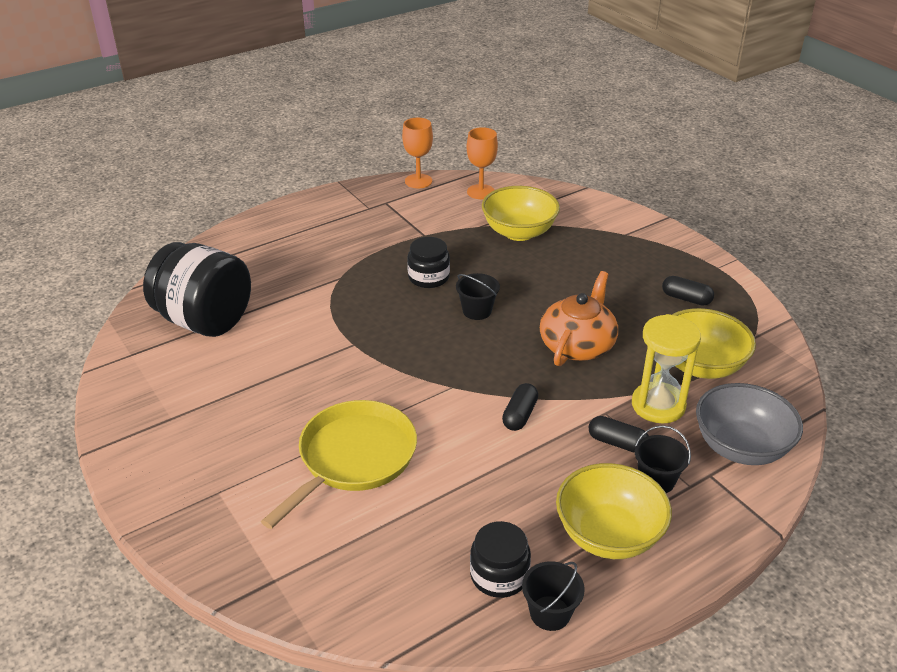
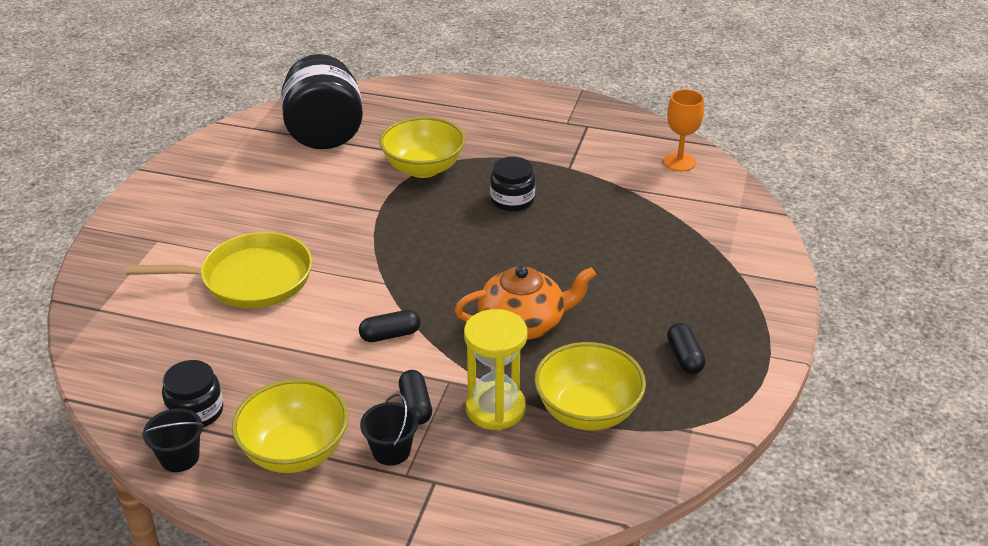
camera: 50 degrees right, 0 degrees up
orange goblet [402,118,433,188] -> none
black bucket [456,273,500,320] -> none
yellow bowl [482,186,560,241] -> yellow bowl moved to [380,117,465,178]
grey bowl [696,383,803,465] -> none

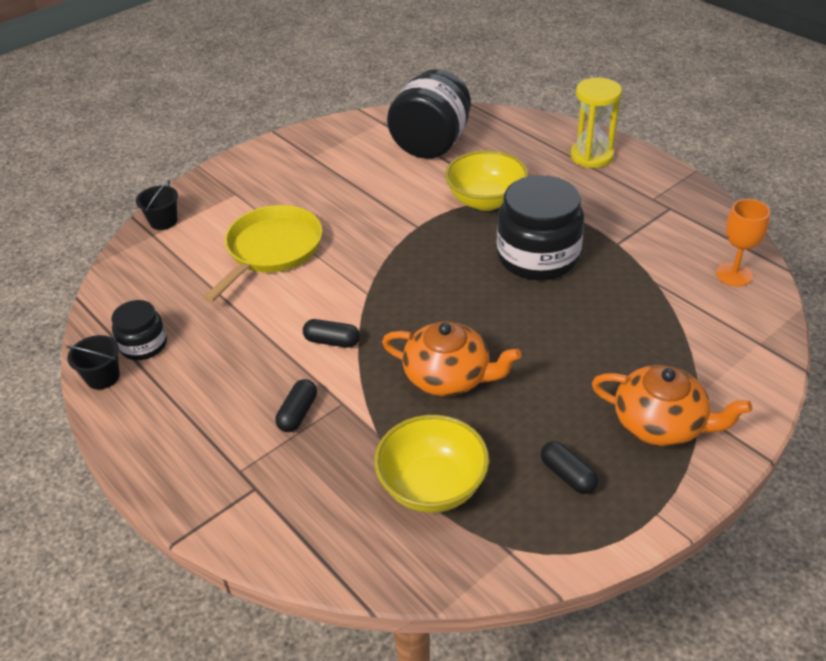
camera: 35 degrees right, 5 degrees up
yellow pan [126,232,312,308] -> yellow pan turned 90 degrees counterclockwise [203,205,322,303]
yellow bowl [232,379,349,473] -> none
black bucket [360,394,418,466] -> black bucket moved to [136,180,178,230]
yellow hourglass [464,309,528,430] -> yellow hourglass moved to [570,78,622,168]
black jar [490,157,535,211] -> black jar [497,175,584,281], size x1.86
black capsule [667,323,706,374] -> black capsule turned 60 degrees counterclockwise [541,441,598,494]
none -> orange teapot [592,365,752,446]

